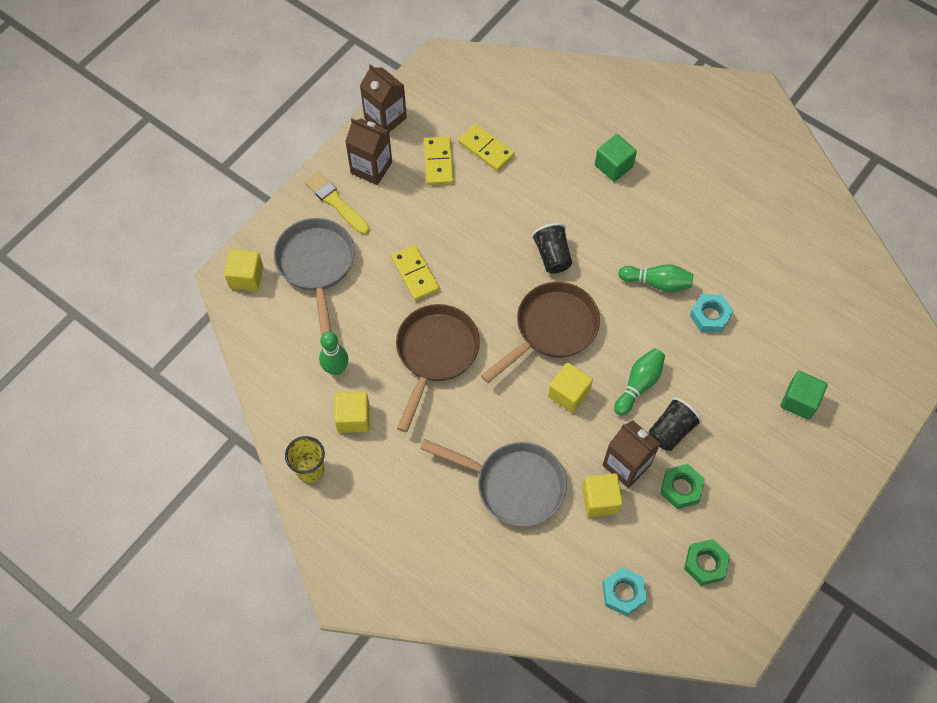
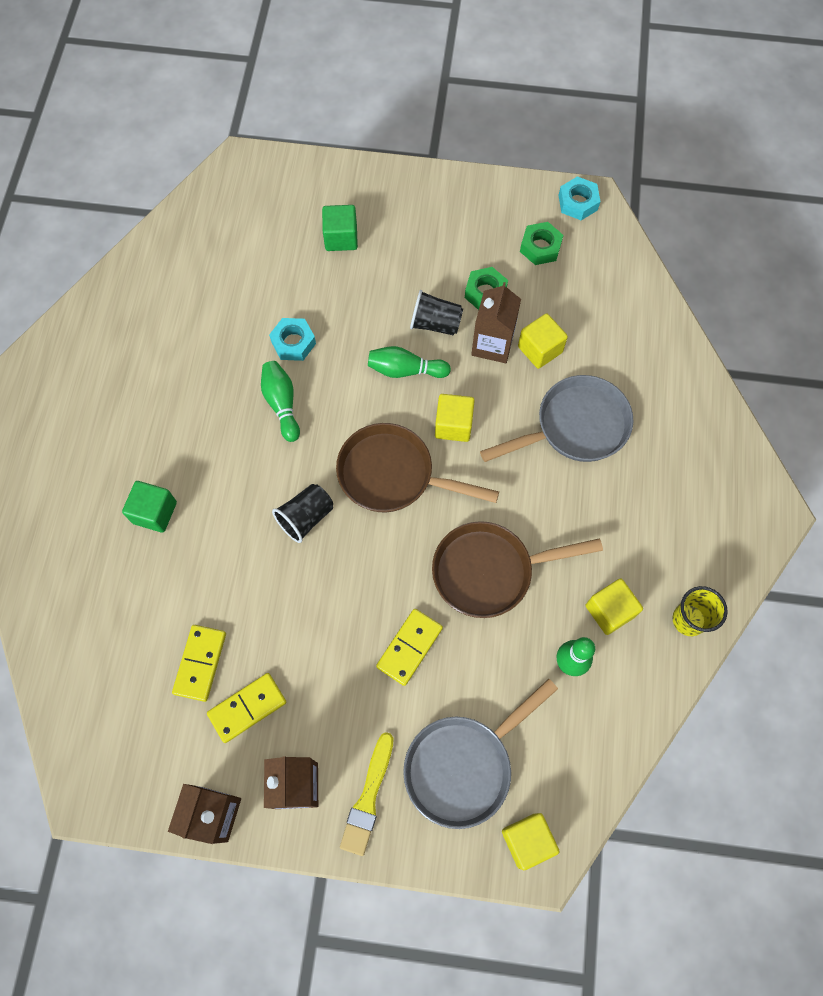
camera: 120 degrees left, 5 degrees up
grey pan [420,439,567,527] -> grey pan turned 75 degrees clockwise [480,375,633,462]
turquoise nut [602,567,647,616] -> turquoise nut moved to [558,176,601,220]

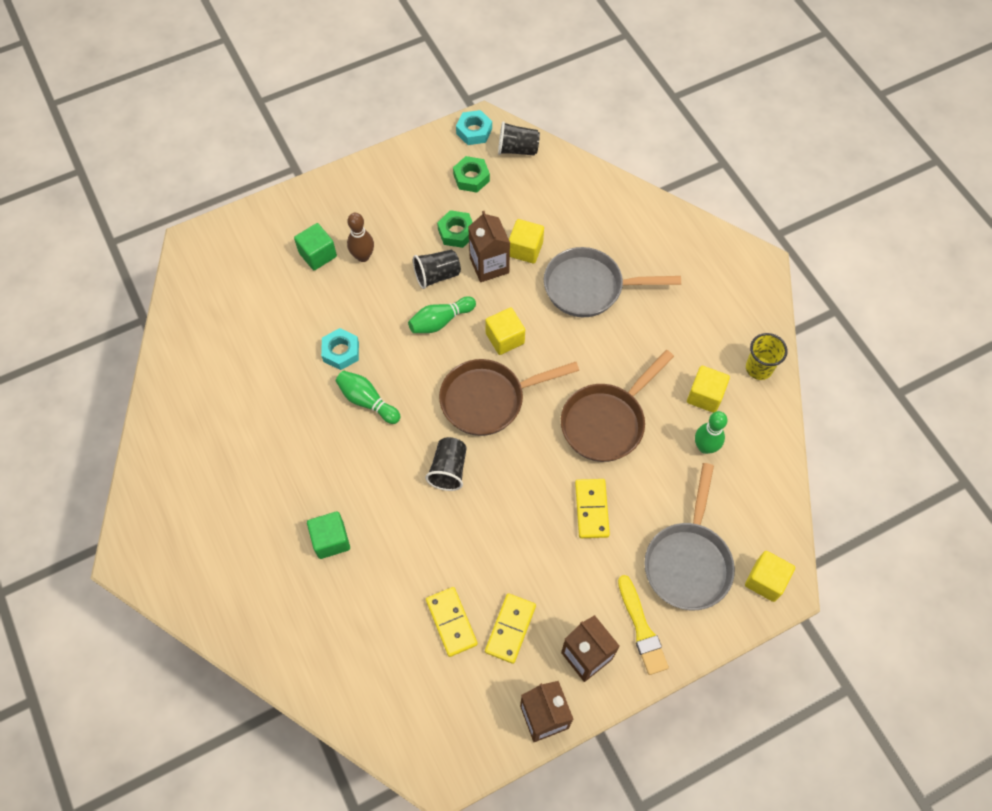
camera: 35 degrees left, 5 degrees down
grey pan [480,375,633,462] -> grey pan turned 120 degrees counterclockwise [544,247,681,317]
none -> brown bowling pin [347,213,374,262]
none -> black cup [498,121,540,156]

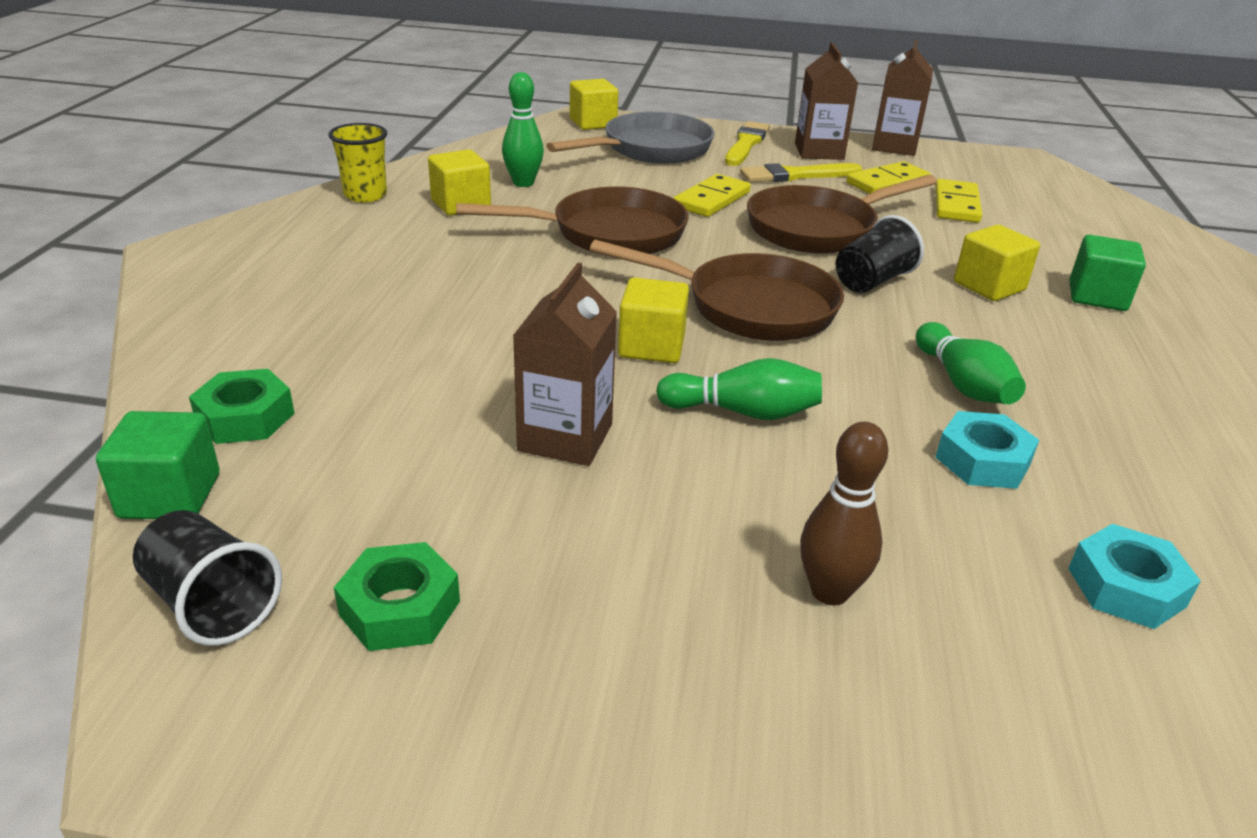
camera: 145 degrees left, 30 degrees down
green cube [294,223,337,270] -> green cube moved to [96,411,220,519]
black cup [413,250,461,289] -> none
green nut [437,210,473,248] -> green nut moved to [189,369,294,444]
turquoise nut [456,110,492,145] -> turquoise nut moved to [1068,524,1201,629]
yellow cube [509,219,544,263] -> yellow cube moved to [954,225,1040,301]
grey pan [544,247,681,317] -> none
none -> yellow brush [740,163,862,182]
none -> brown pan [747,175,937,254]

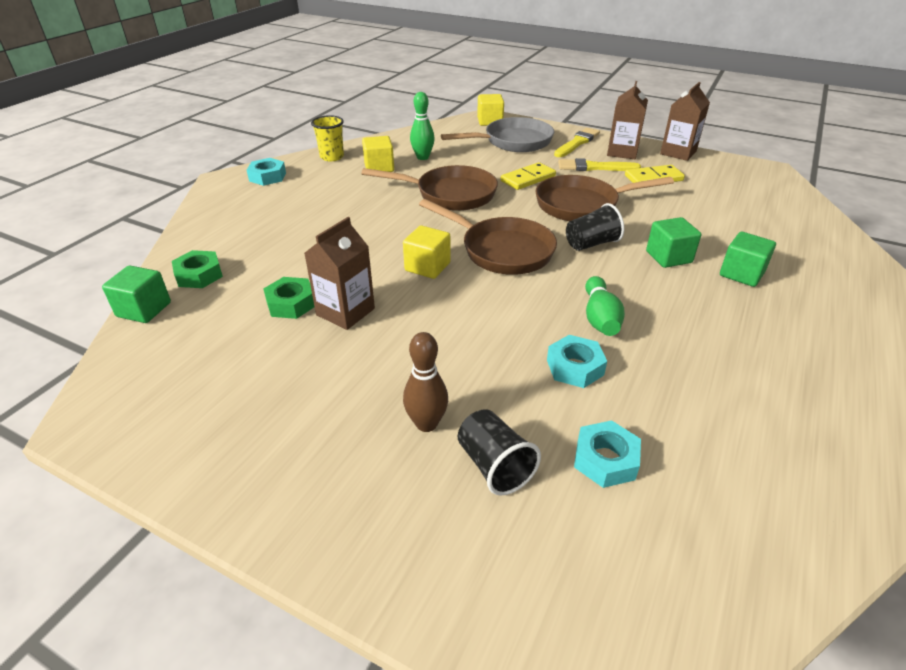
camera: 20 degrees right, 5 degrees up
black cup [133,510,282,646] -> black cup moved to [458,409,541,496]
green nut [334,542,460,651] -> green nut moved to [263,277,314,319]
green bowling pin [656,358,822,420] -> none
yellow domino [935,179,982,223] -> none
yellow cube [954,225,1040,301] -> green cube [646,217,701,268]
none -> turquoise nut [247,158,286,186]

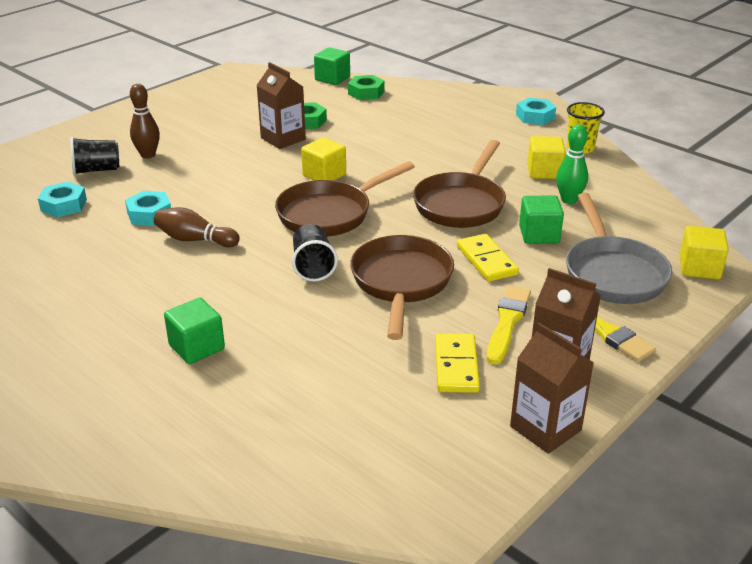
camera: 105 degrees right, 5 degrees down
green bowling pin [585,276,625,336] -> brown bowling pin [154,207,240,247]
green cube [646,217,701,268] -> green cube moved to [519,195,564,244]

